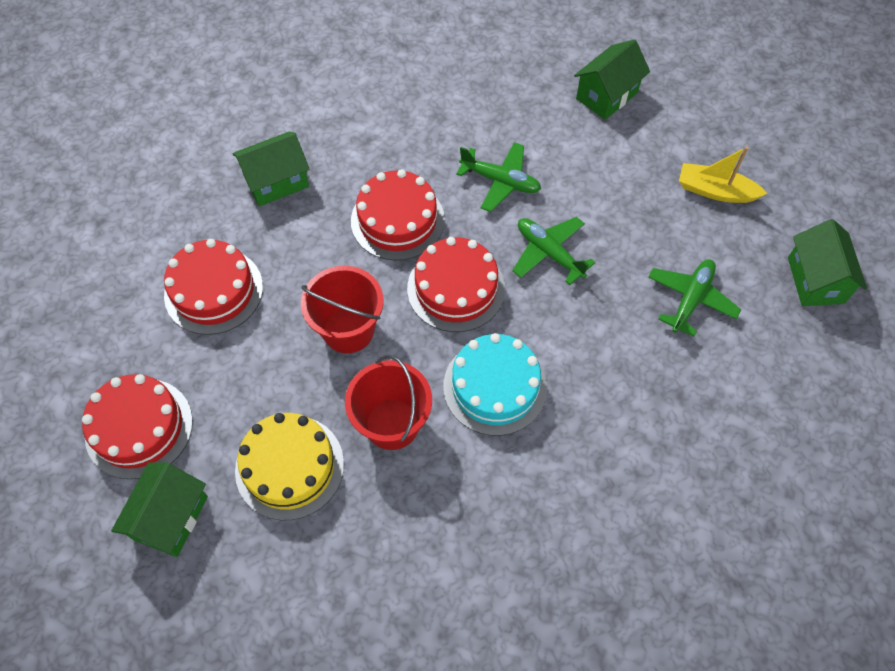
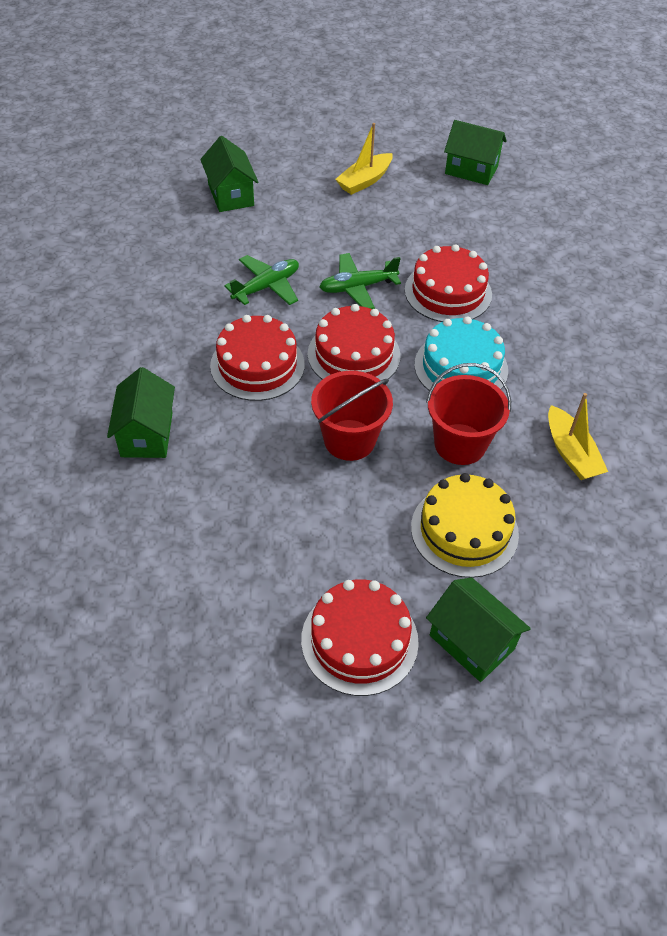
camera: 65 degrees left, 10 degrees down
red cake [164,239,263,335] -> red cake moved to [405,244,492,322]
green plane [648,259,741,337] -> none
none -> yellow boat [548,393,608,480]

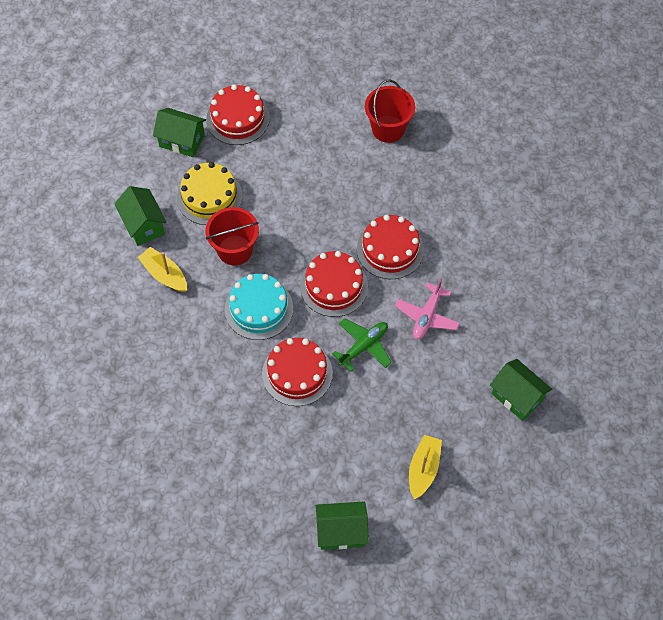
camera: 155 degrees right, 10 degrees up
green house [107,367,175,458] -> green house moved to [114,186,167,246]
green plane [224,255,299,305] -> pink plane [395,278,460,339]
red bucket [311,371,393,461] -> red bucket moved to [365,80,415,143]

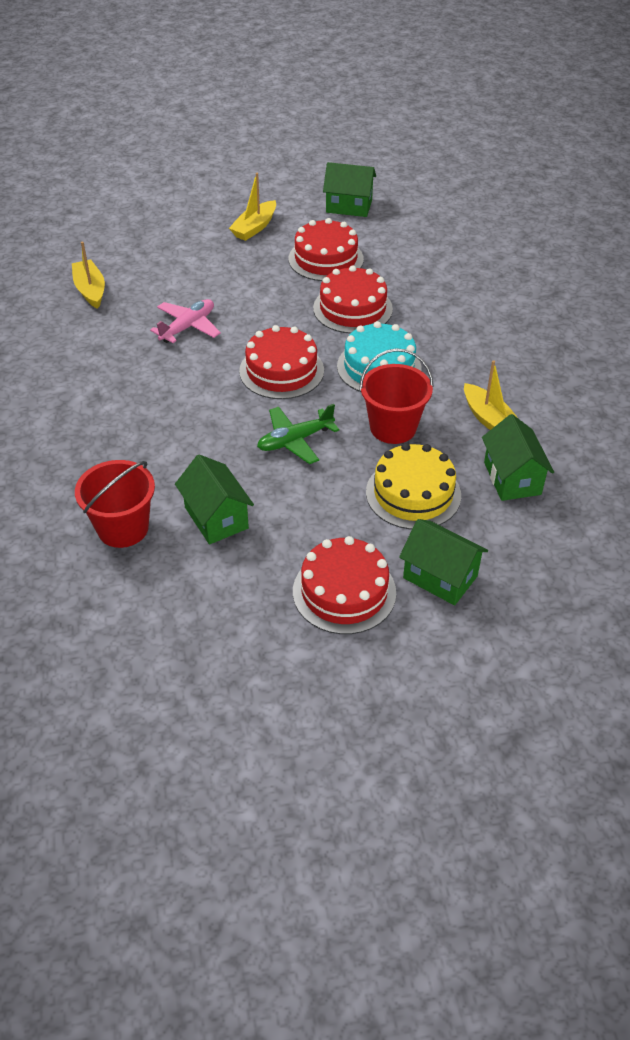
camera: 165 degrees left, 15 degrees down
green plane [332,318,392,372] -> green plane moved to [257,404,339,464]
red cake [357,215,424,279] -> red cake moved to [289,218,364,281]
green house [490,359,552,421] -> green house moved to [175,454,254,545]
none -> yellow boat [72,242,105,309]

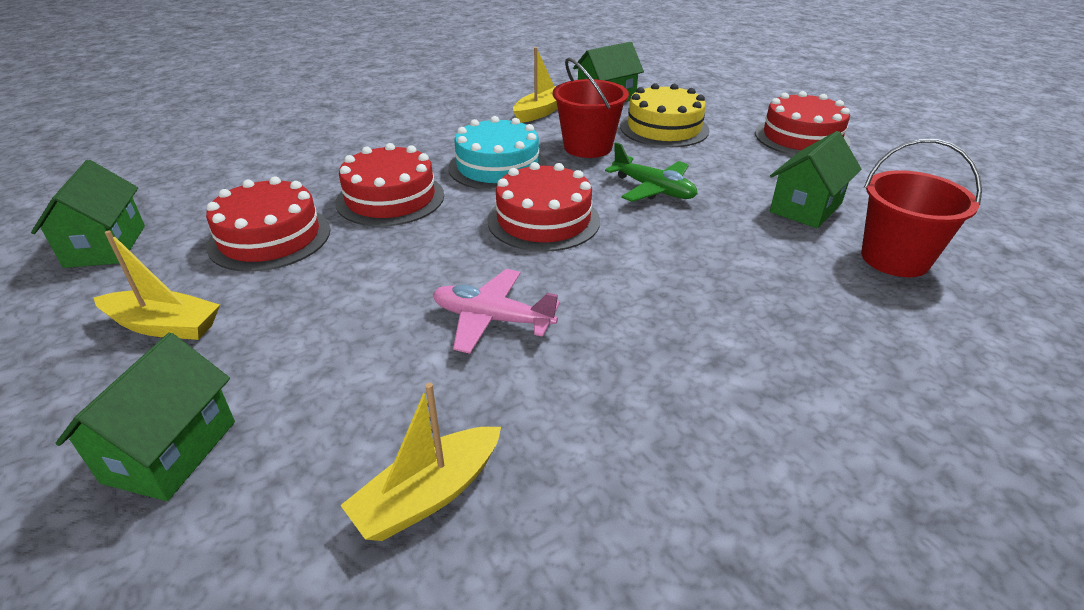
camera: 110 degrees left, 10 degrees down
green house [399,519,488,605] -> green house moved to [56,333,235,501]

